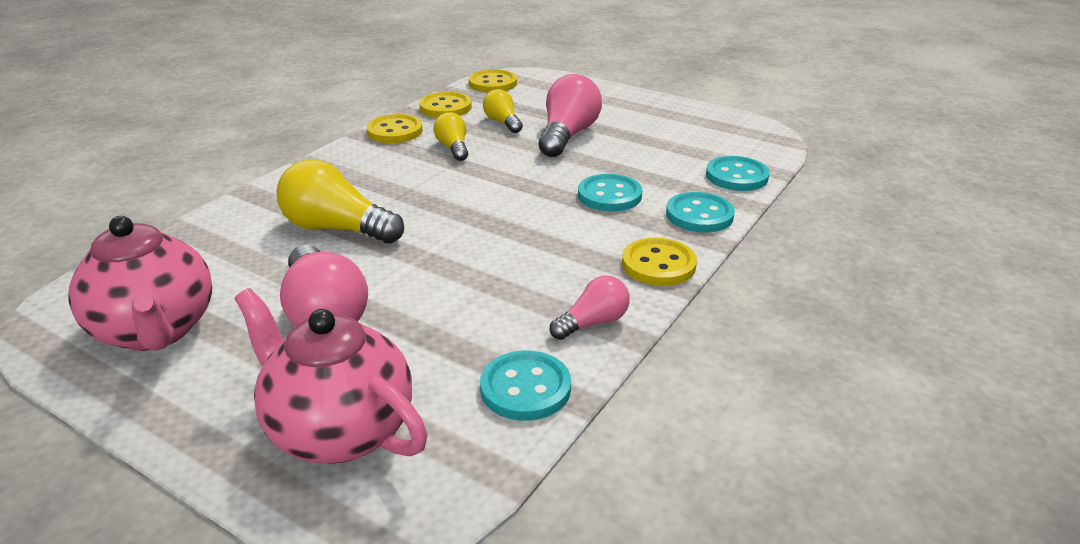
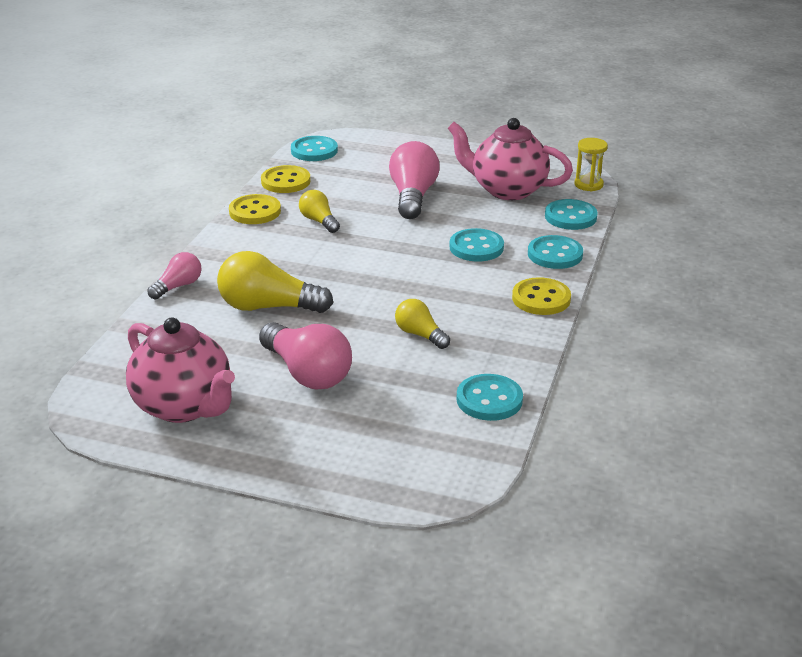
camera: 15 degrees left, 0 degrees up
pink teapot [234,288,428,464] -> pink teapot moved to [448,118,573,200]
yellow button [468,69,517,93] -> turquoise button [291,136,338,161]
yellow light bulb [483,89,523,133] -> yellow light bulb moved to [395,299,450,349]
pink light bulb [550,276,630,340] -> pink light bulb moved to [147,252,201,300]
none -> yellow hourglass [575,138,608,191]

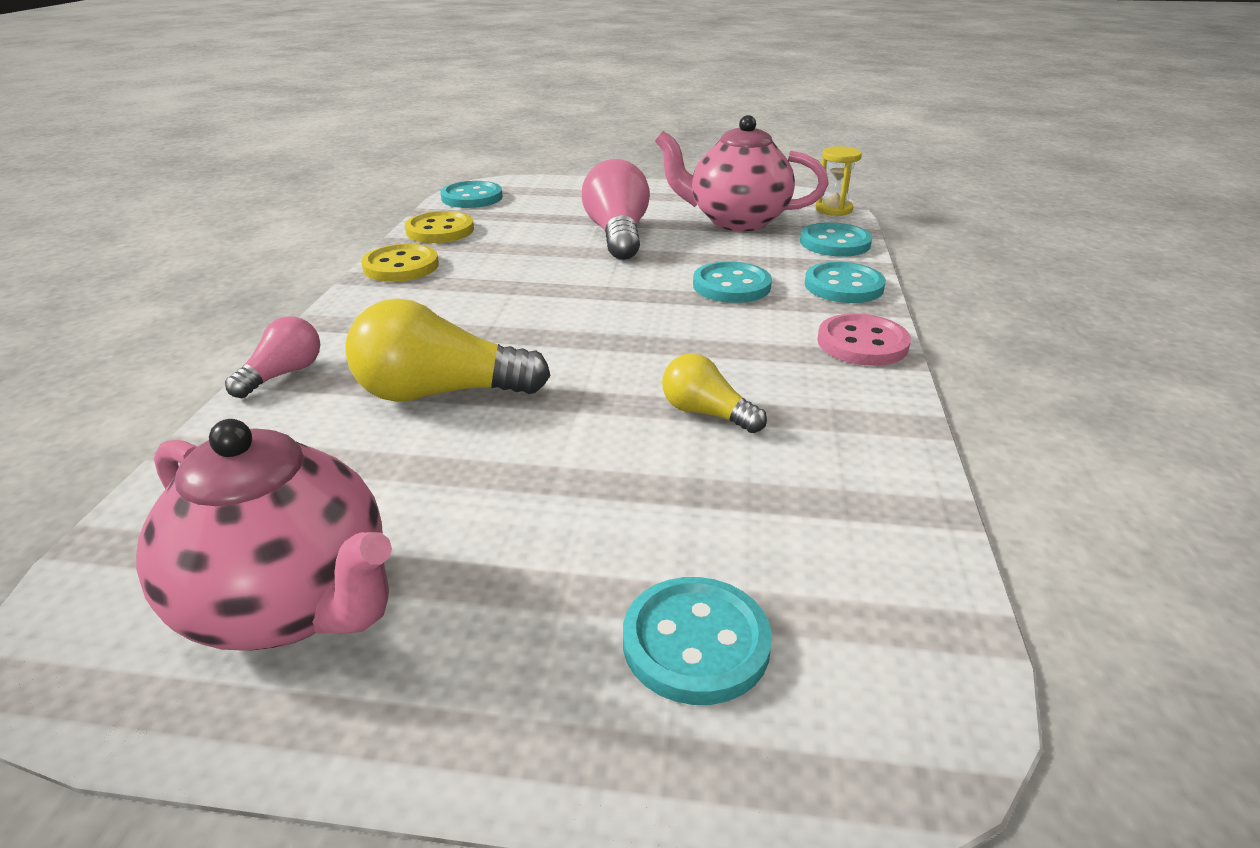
camera: 10 degrees left, 0 degrees up
pink light bulb [259,322,352,390] -> none
yellow light bulb [299,190,340,233] -> none
turquoise button [457,374,523,421] -> turquoise button moved to [623,577,772,705]
yellow button [512,277,571,315] -> pink button [817,313,911,366]

